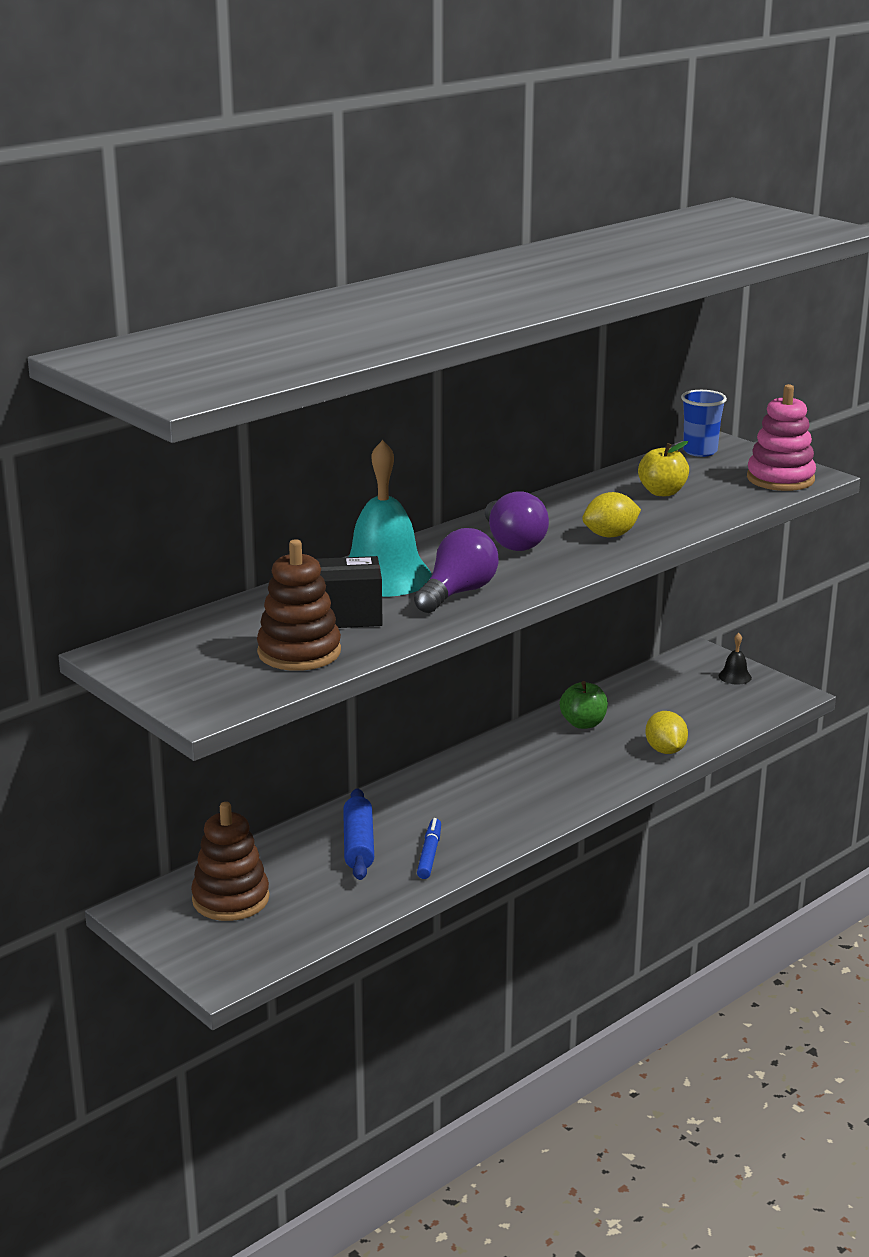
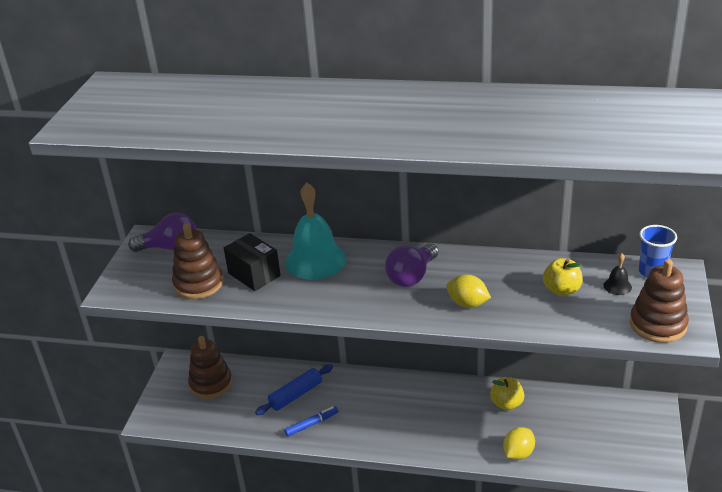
camera: 55 degrees right, 10 degrees up
purple light bulb [414,528,499,613] -> purple light bulb moved to [128,213,196,252]
green apple [560,681,608,729] -> yellow apple [490,377,524,410]
black bell [719,633,752,685] -> black bell moved to [603,253,632,295]
pink stacking toy [747,384,816,491] -> brown stacking toy [630,259,689,343]

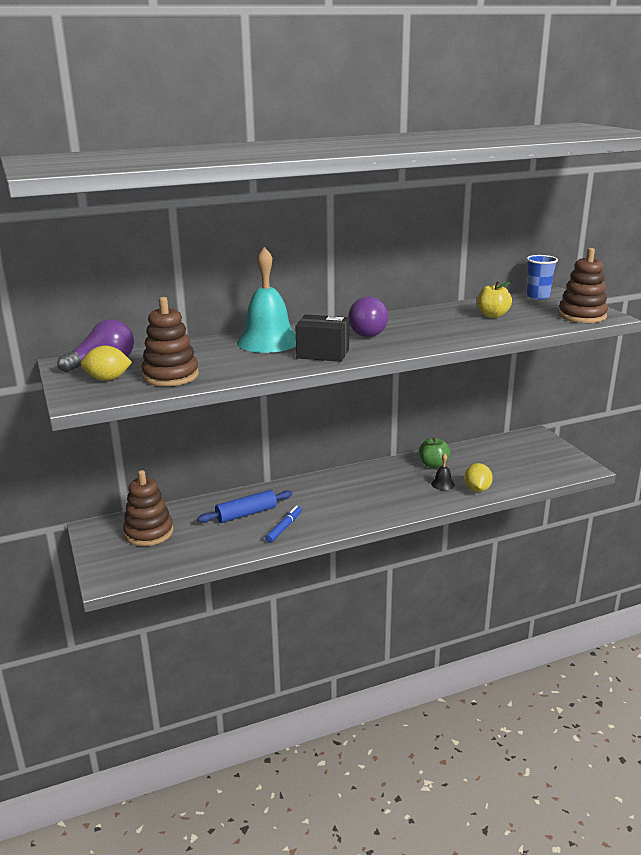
camera: 35 degrees left, 10 degrees down
black box [224,233,281,291] -> black box moved to [295,314,349,362]
blue rolling pin [255,364,333,415] -> blue rolling pin turned 45 degrees clockwise [197,490,292,523]
yellow lemon [446,274,491,308] -> yellow lemon moved to [81,345,132,381]
yellow apple [490,377,524,410] -> green apple [419,437,451,468]
black bell [603,253,632,295] -> black bell moved to [431,454,455,490]

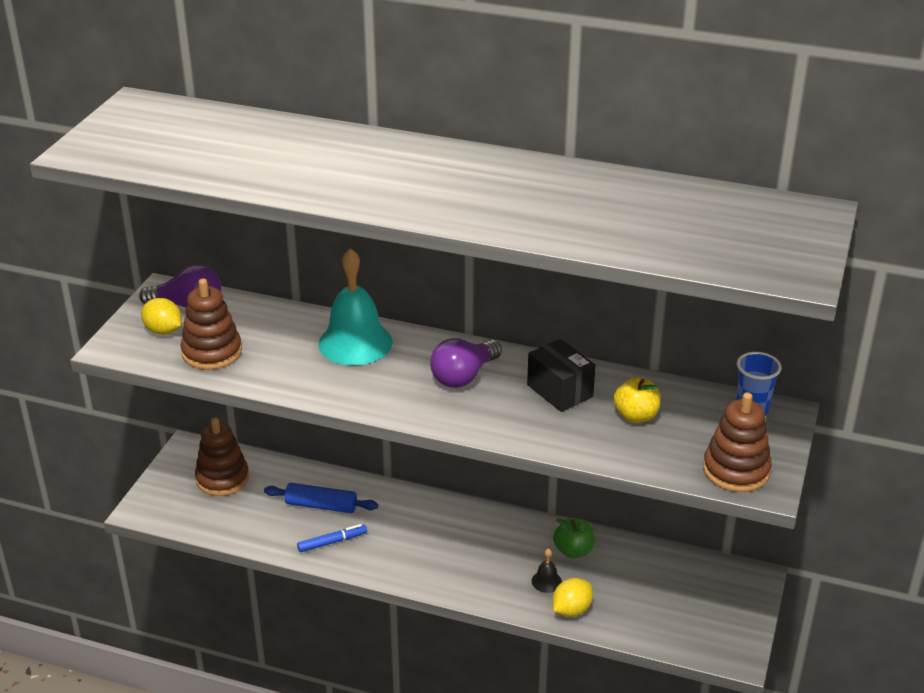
camera: 40 degrees right, 10 degrees up
black box [295,314,349,362] -> black box moved to [527,339,596,412]

